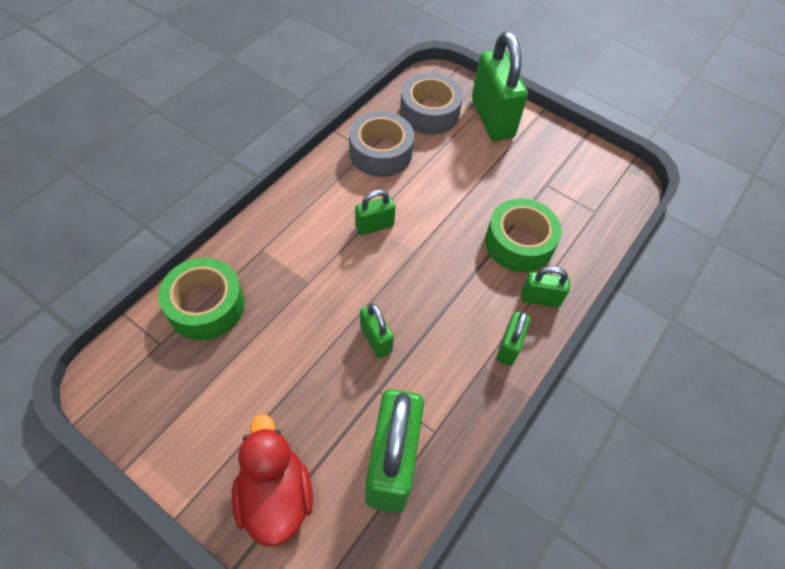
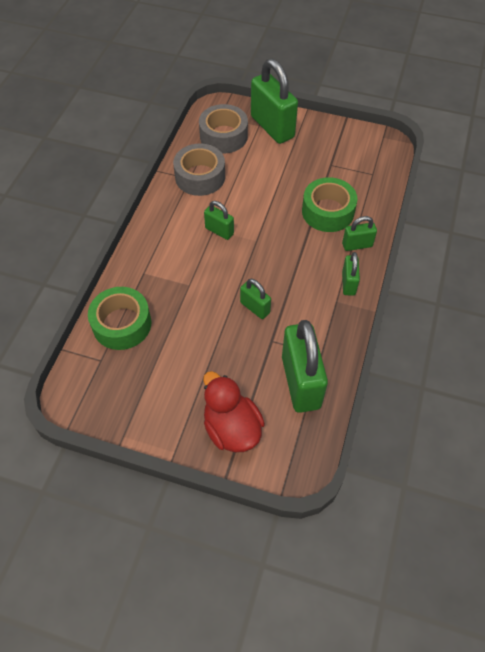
camera: 15 degrees left, 0 degrees up
green padlock [355,190,396,235] -> green padlock turned 75 degrees clockwise [204,201,234,240]

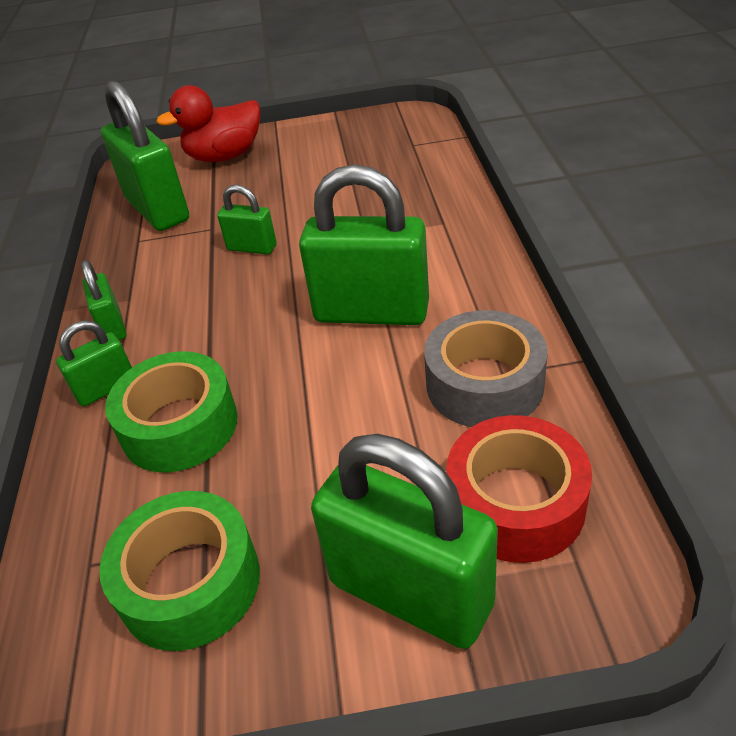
camera: 160 degrees right, 15 degrees down
green tape [88,287,151,350] -> green tape moved to [100,491,260,651]
grey tape [199,104,248,153] -> red tape [446,415,592,563]
red duck [203,371,265,452] -> red duck turned 120 degrees clockwise [156,85,260,162]
green padlock [204,201,234,240] -> green padlock [299,165,429,325], size x2.00

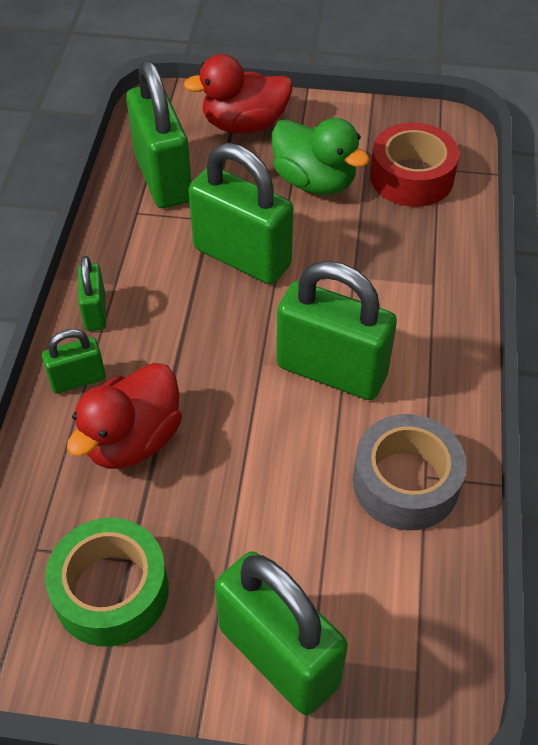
camera: 10 degrees right, 10 degrees up
green tape [105,351,238,473] -> red duck [67,363,182,469]
green padlock [217,185,277,254] -> green padlock [188,143,293,284], size x2.00
red tape [446,415,592,563] -> red tape moved to [370,123,459,207]
none -> green duck [272,118,370,195]

